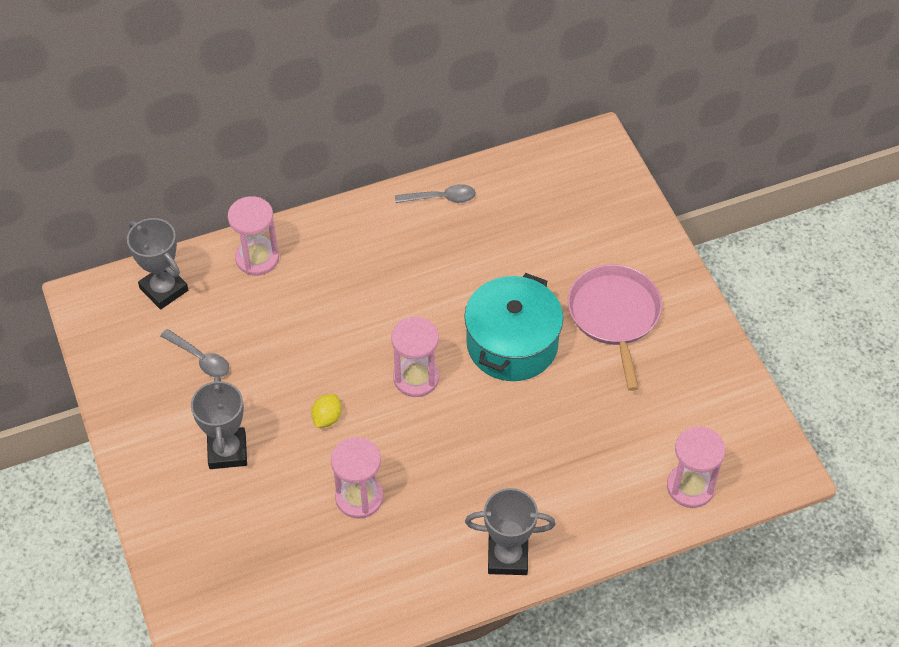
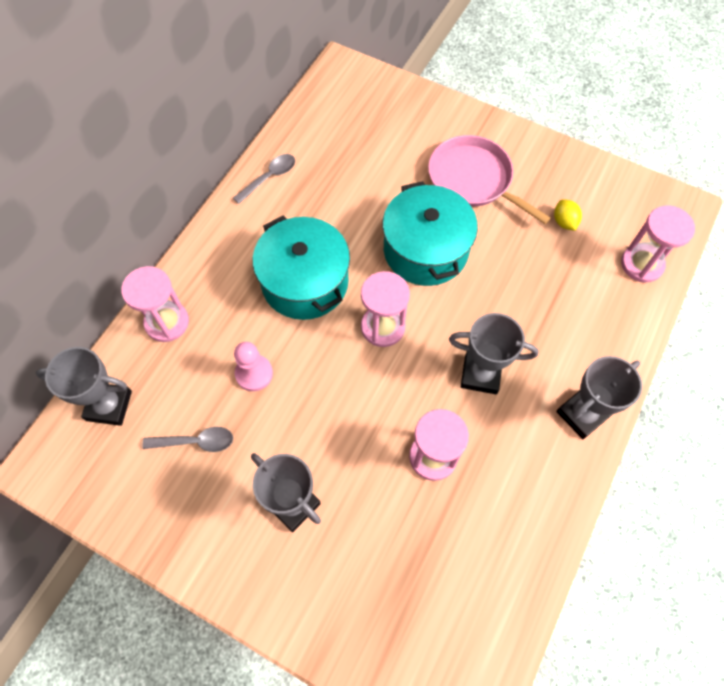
camera: 40 degrees left, 10 degrees up
yellow lemon [311,394,342,428] -> yellow lemon moved to [554,199,582,231]
none -> pink pawn [234,342,273,391]
none -> turquoise pot [253,216,350,320]
none -> grey trophy [449,313,539,394]

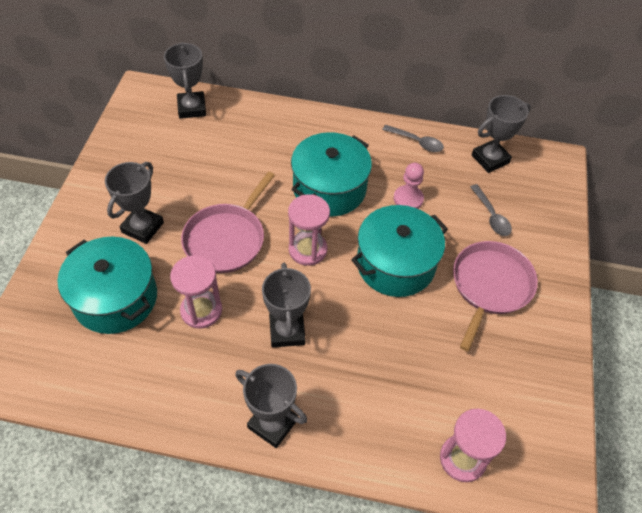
camera: 70 degrees right, 10 degrees down
pink hourglass [121,266,189,342] -> none
grey spoon [143,427,233,452] -> grey spoon moved to [470,184,512,236]
pink pawn [234,342,273,391] -> pink pawn moved to [394,163,424,209]
yellow lemon [554,199,582,231] -> none
none -> turquoise pot [58,237,157,334]
none -> pink pan [181,171,275,273]
none -> grey trophy [472,95,531,173]

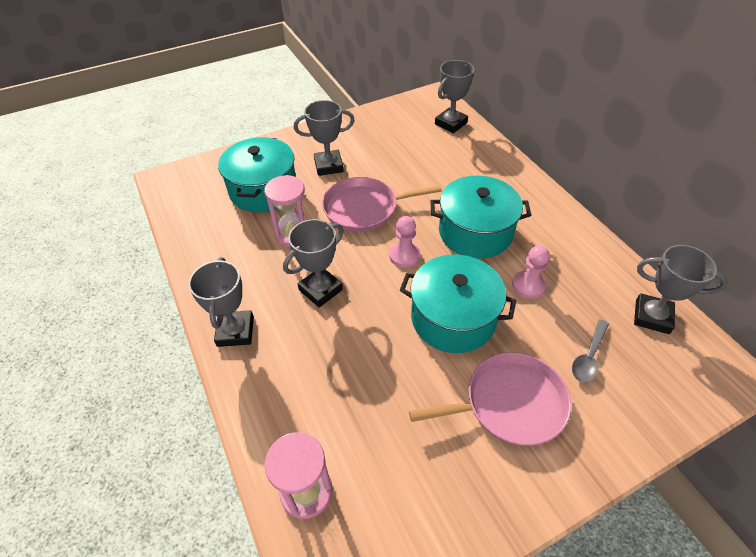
camera: 55 degrees right, 5 degrees down
pink hourglass [288,194,330,266] -> pink pawn [389,216,420,268]
grey spoon [382,125,444,152] -> none

